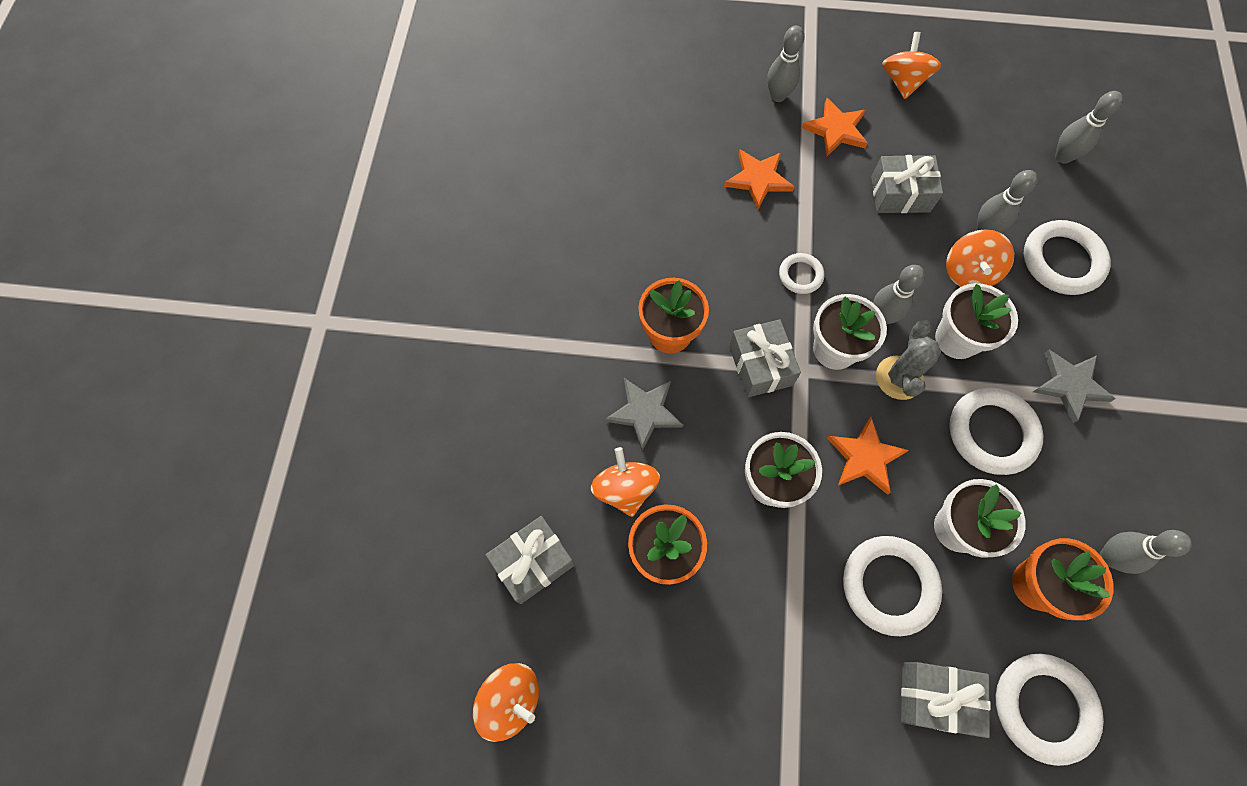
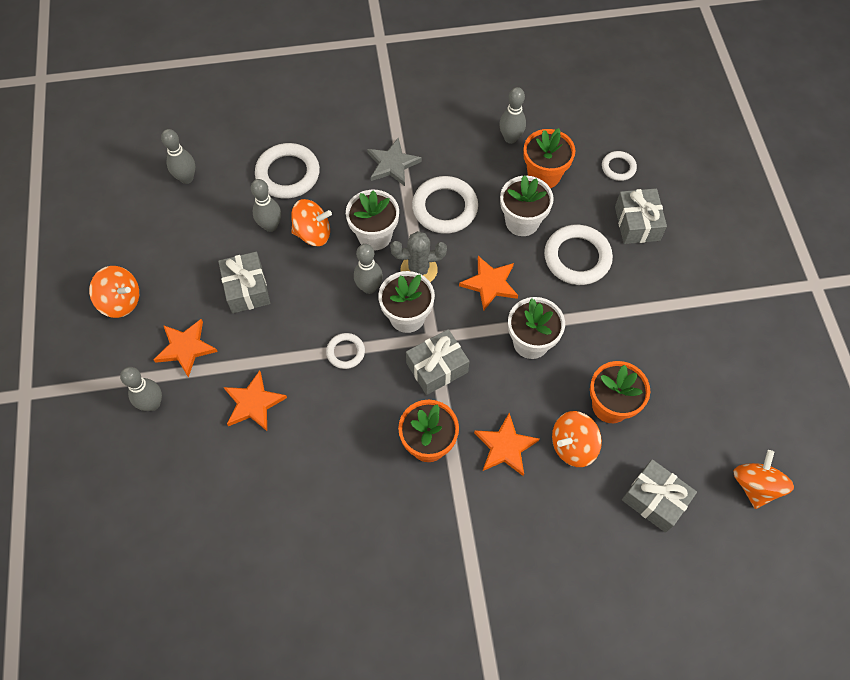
camera: 105 degrees left, 5 degrees down
grey star [605,378,683,451] -> orange star [474,413,539,476]
orange spinning top [882,32,941,99] -> orange spinning top turned 150 degrees counterclockwise [89,266,139,318]
white ring [996,654,1104,766] -> white ring [602,151,637,181], size x0.54

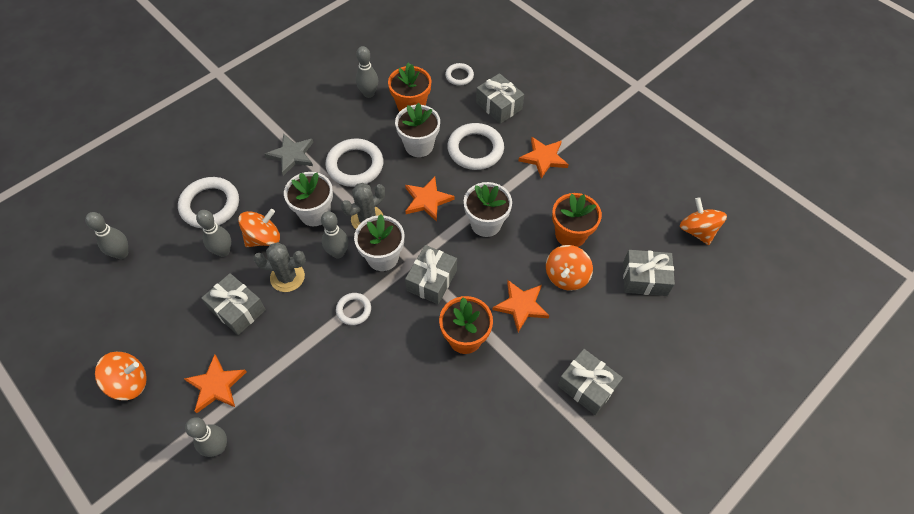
camera: 35 degrees left, 5 degrees down
orange star [224,370,287,431] -> orange star moved to [518,137,569,179]
none -> grey cactus [253,242,306,292]
none -> grey gift [557,349,623,415]

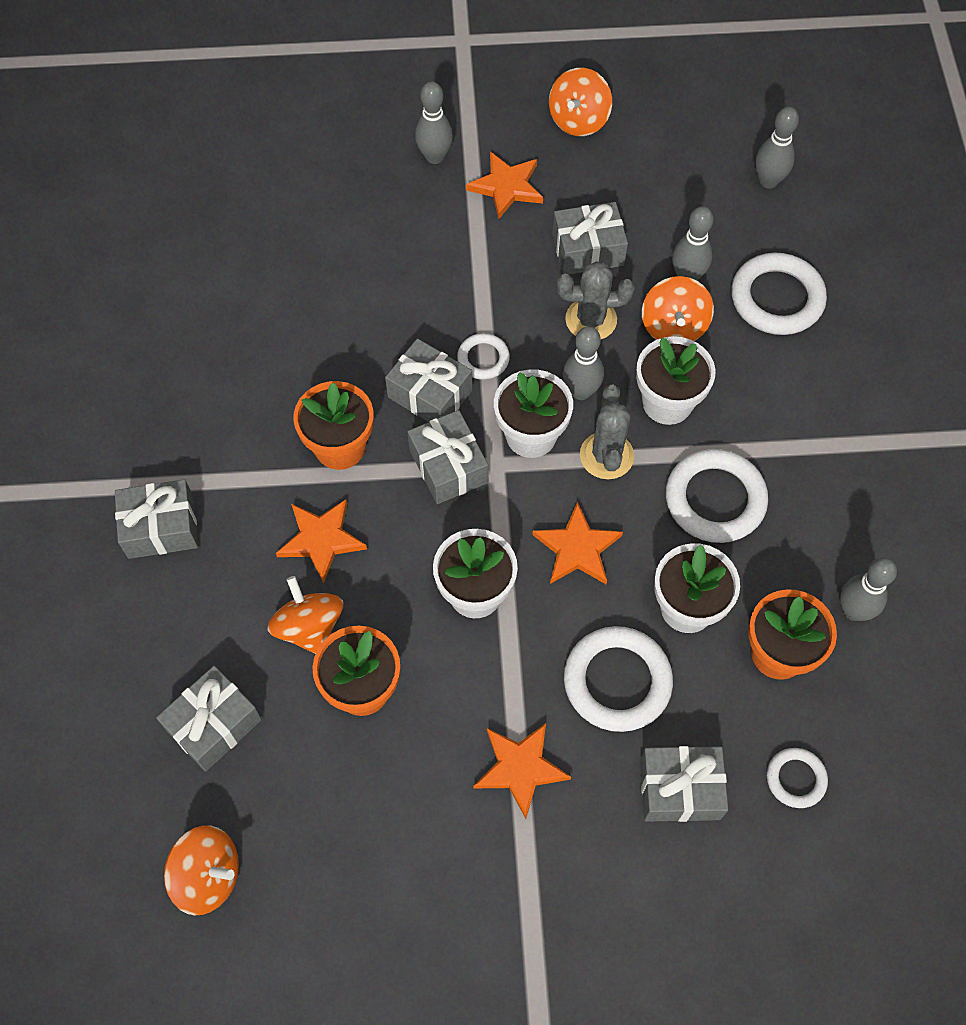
camera: 130 degrees right, 5 degrees up
grey cactus [253,242,306,292] -> grey cactus turned 45 degrees clockwise [557,261,635,339]
grey star [265,134,313,176] -> none
none -> grey gift [385,339,472,422]

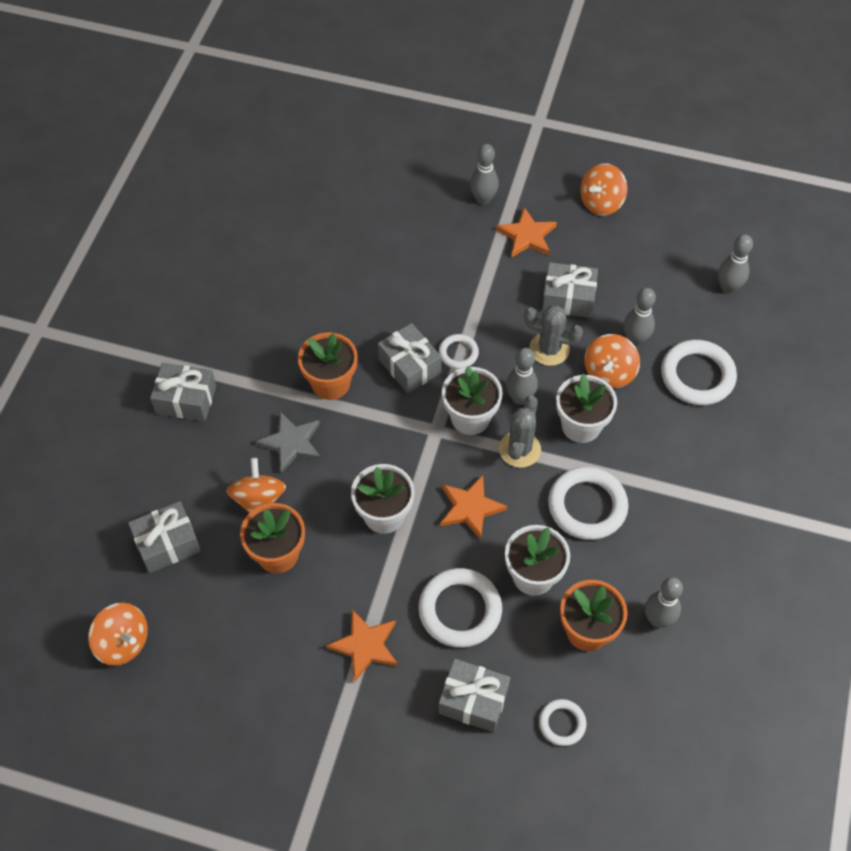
camera: 20 degrees right, 5 degrees down
orange star [276,499,367,583] -> grey star [255,412,321,473]
grey gift [407,410,488,504] -> none

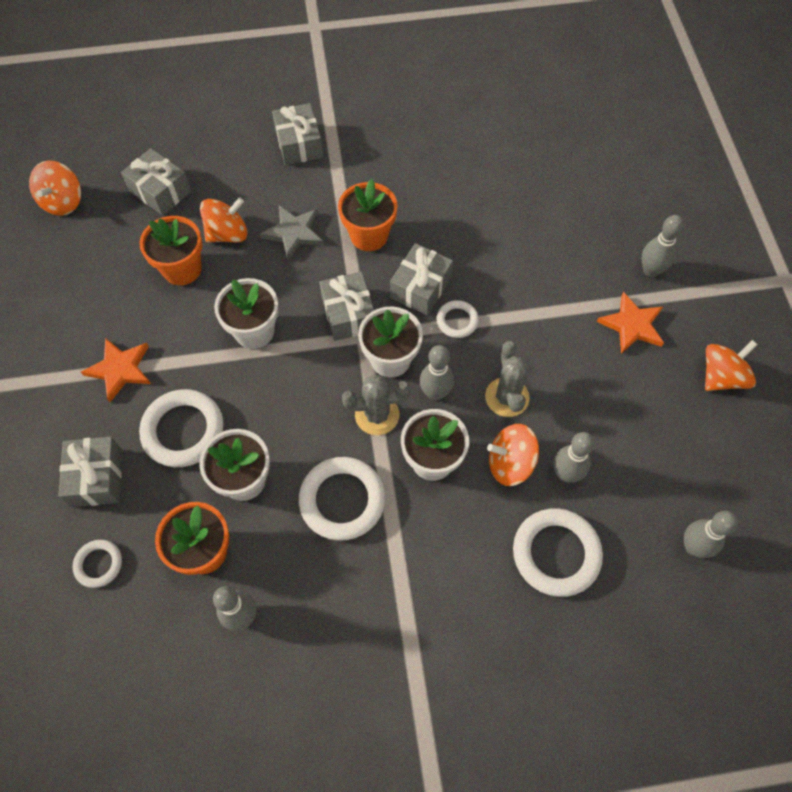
camera: 65 degrees right, 5 degrees up
orange star [440,475,507,540] -> none
grey gift [542,262,598,318] -> grey gift moved to [319,272,374,341]
orange spinning top [580,163,628,216] -> orange spinning top turned 120 degrees clockwise [705,340,758,391]

